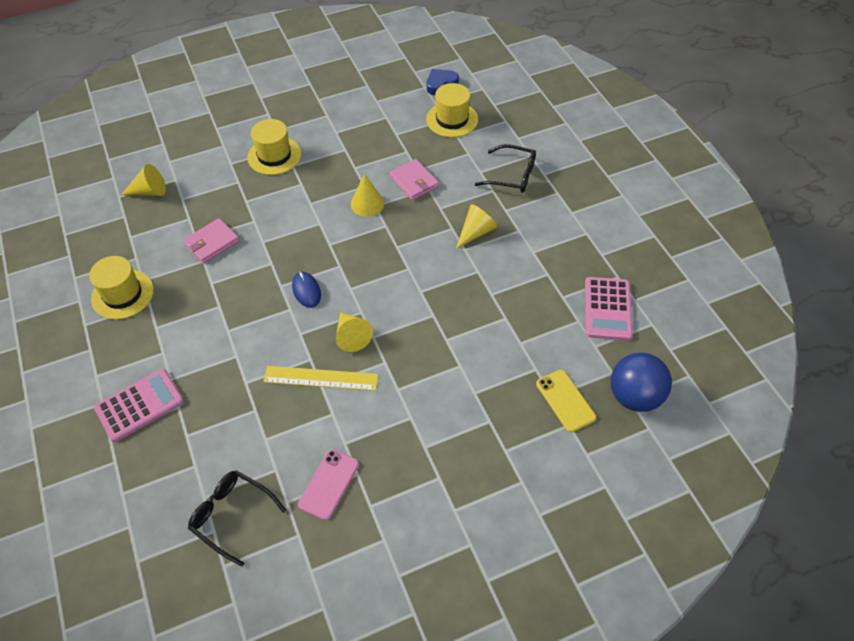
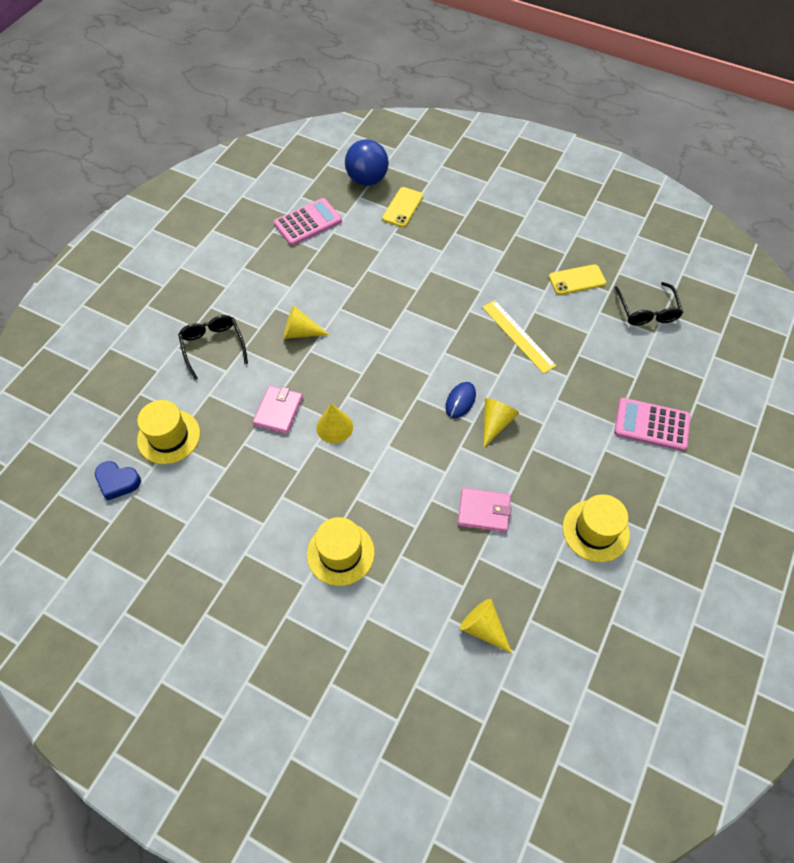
camera: 130 degrees left, 5 degrees up
pink phone [298,449,359,520] -> yellow phone [549,264,606,295]
yellow cone [336,312,373,352] -> yellow cone moved to [483,398,519,448]

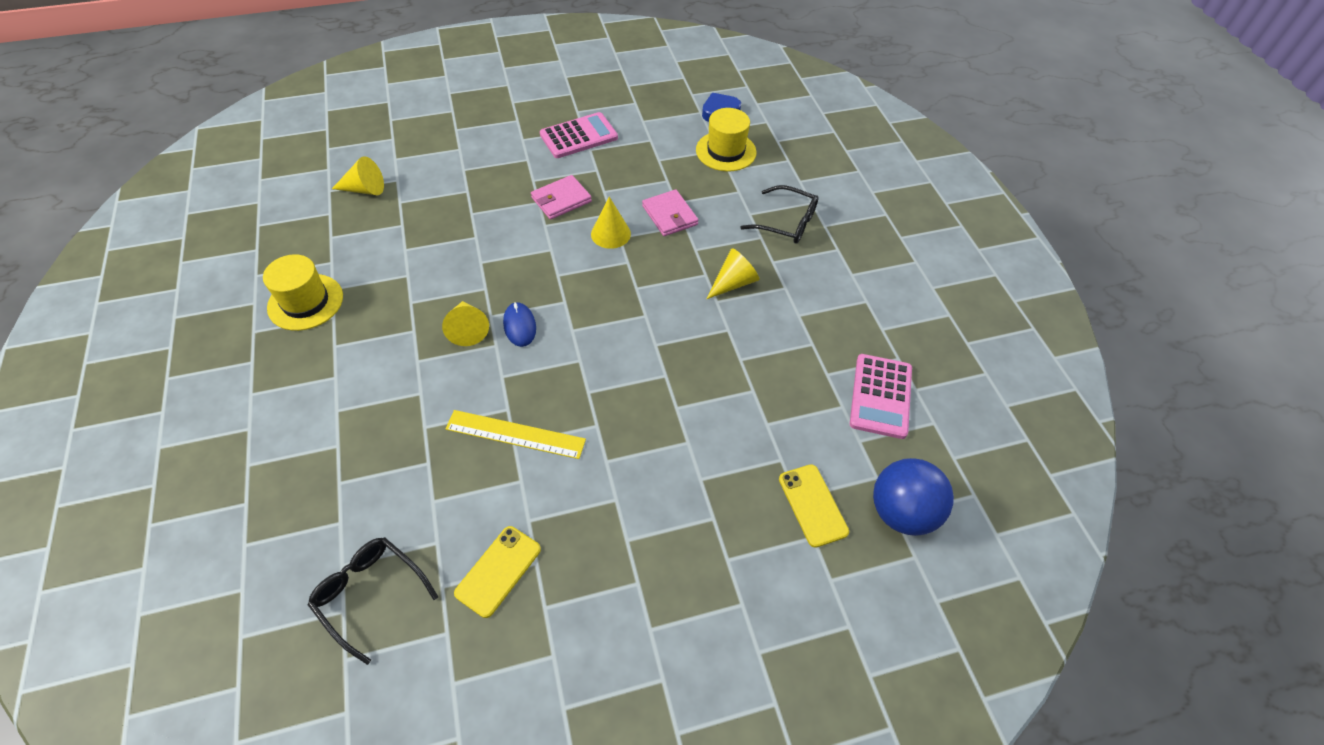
camera: 135 degrees right, 5 degrees down
yellow hat [307,517,375,586] -> none
pink wallet [458,488,511,532] -> pink wallet moved to [531,175,592,220]
pink calculator [614,398,691,451] -> pink calculator moved to [540,112,618,158]

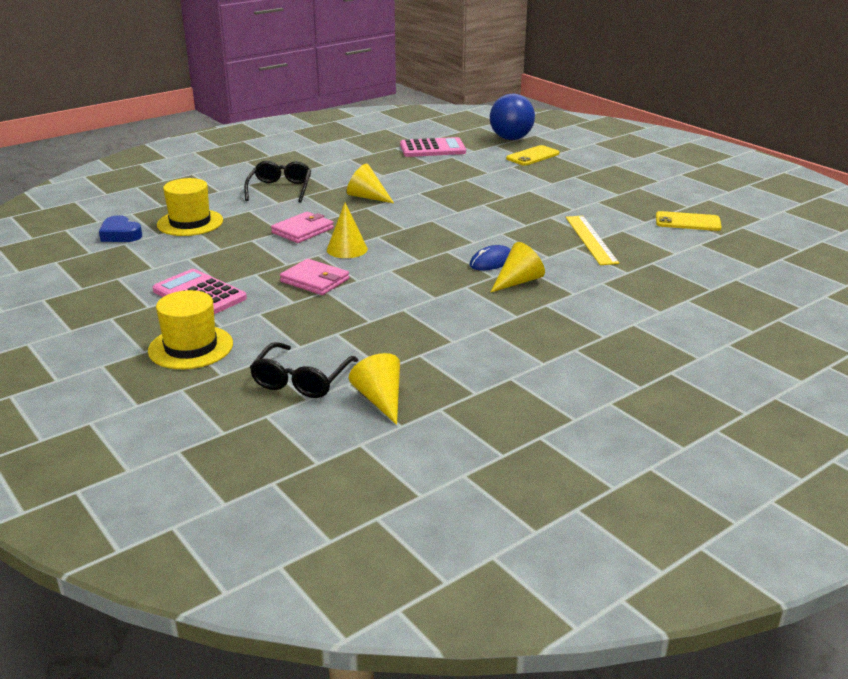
camera: 110 degrees left, 25 degrees down
yellow hat [263,254,343,331] -> yellow hat moved to [148,290,233,369]
black glasses [308,537,438,665] -> black glasses moved to [250,342,358,398]

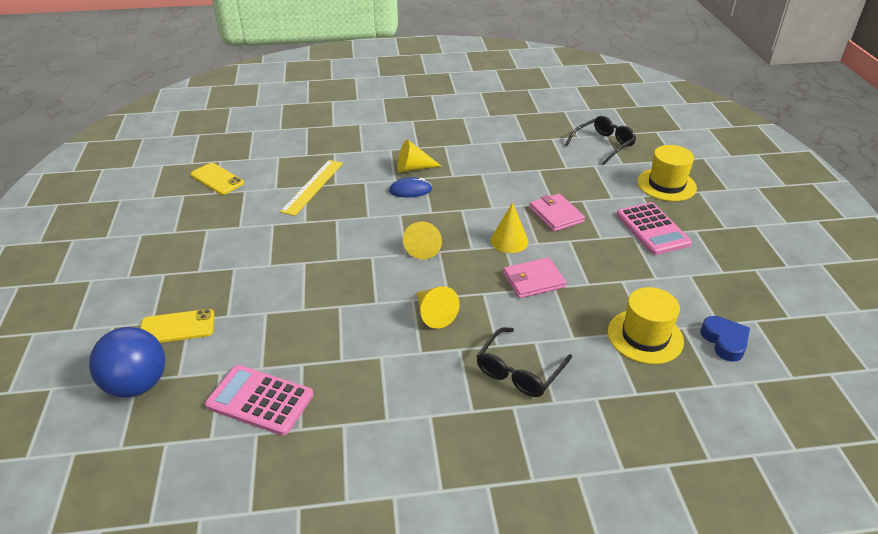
camera: 150 degrees left, 10 degrees up
yellow cone [349,353,400,425] -> yellow cone moved to [403,221,442,259]

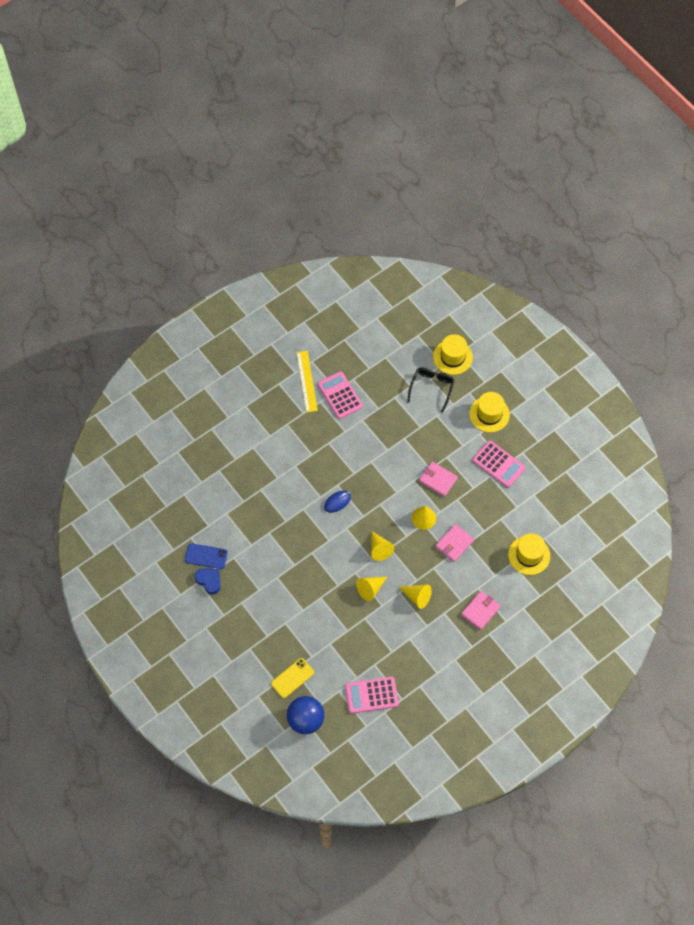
camera: 30 degrees left, 25 degrees up
yellow phone [191,163,244,195] -> blue phone [185,543,228,569]
yellow ruler [280,160,343,216] -> yellow ruler moved to [296,351,318,413]
yellow cone [397,139,441,173] -> yellow cone moved to [356,577,387,601]
black glasses [477,327,572,397] -> pink wallet [461,591,500,630]
blue heart [701,316,750,362] -> blue heart moved to [195,568,220,595]
none -> pink calculator [318,371,363,419]
none -> yellow hat [433,334,473,375]

